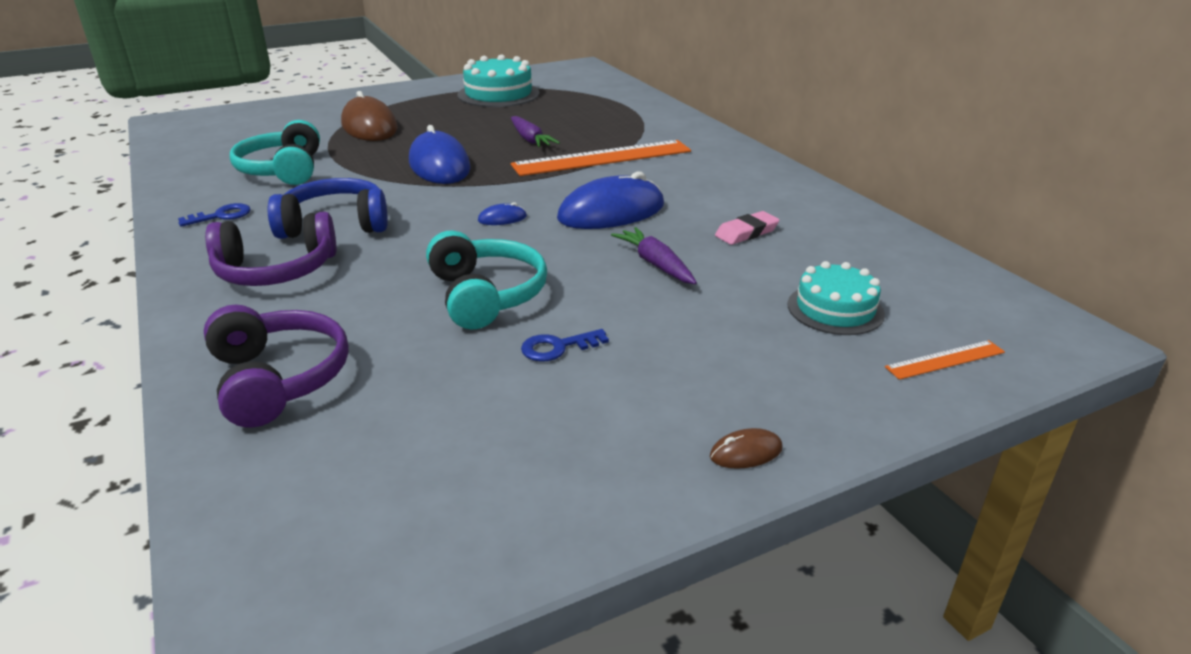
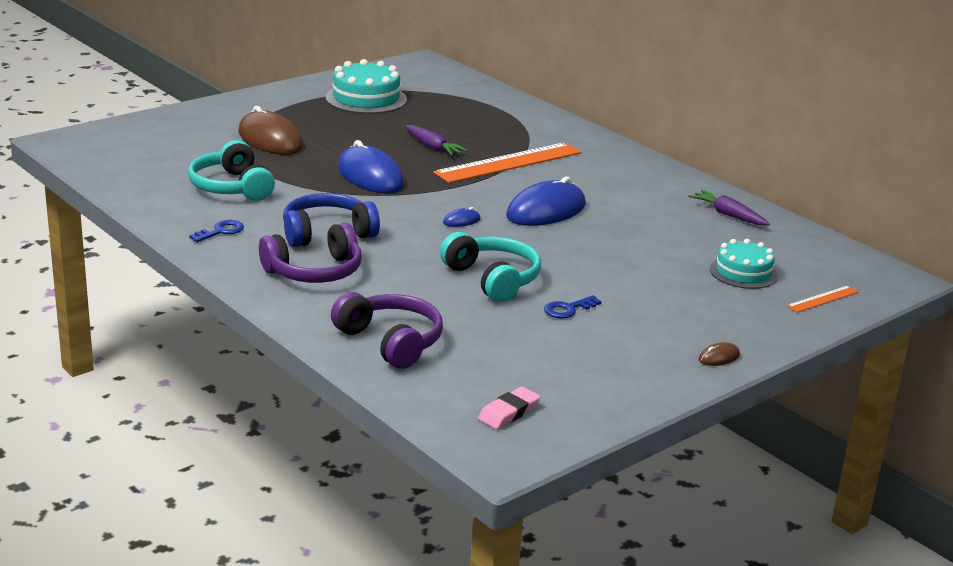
camera: 15 degrees left, 5 degrees down
purple carrot [611,227,697,284] -> purple carrot moved to [688,190,770,225]
pink eraser [715,211,780,245] -> pink eraser moved to [478,386,541,429]

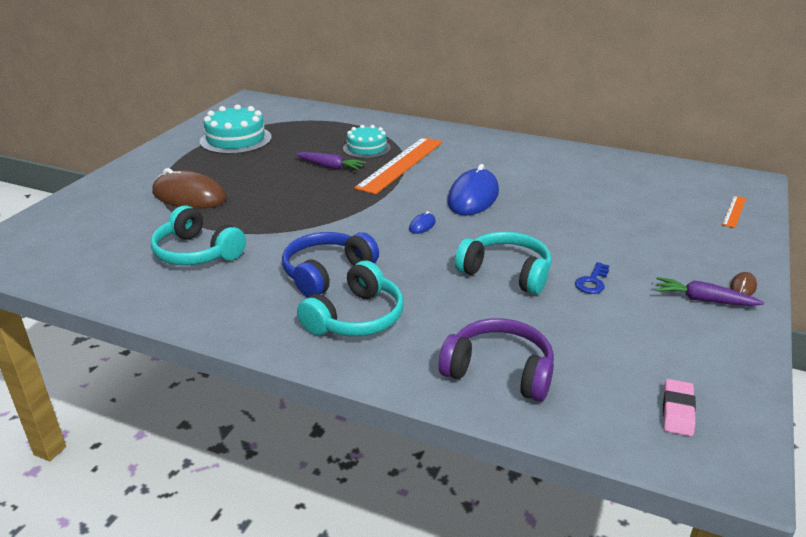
camera: 25 degrees left, 5 degrees up
blue key [189,220,244,242] -> none
purple headphones [259,223,362,283] -> turquoise headphones [297,261,404,336]
blue mouse [338,140,404,193] -> none
purple carrot [688,190,770,225] -> purple carrot moved to [656,277,764,306]
turquoise cake [710,239,778,289] -> turquoise cake moved to [343,125,391,159]

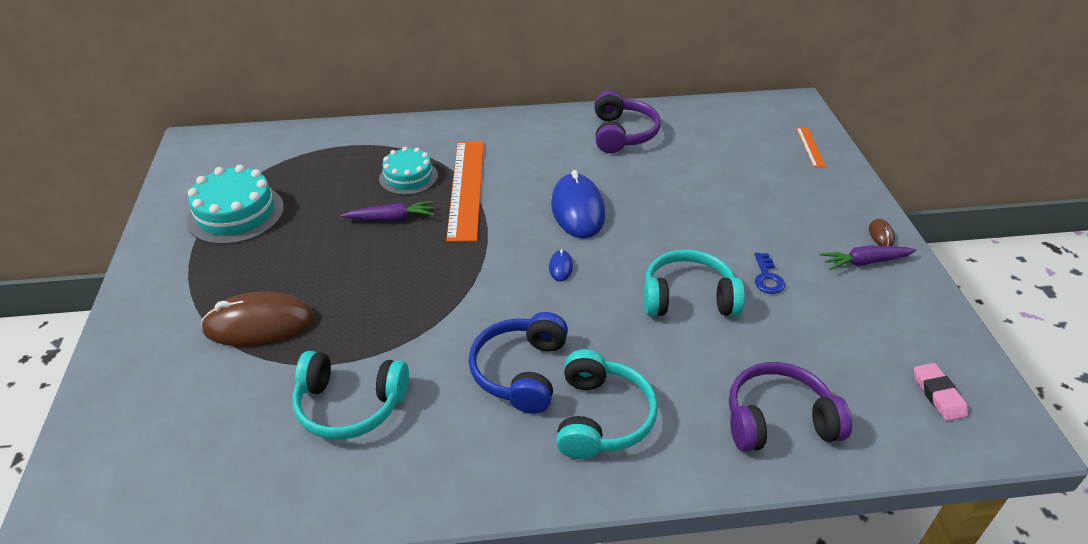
camera: 30 degrees left, 10 degrees up
none -> purple headphones [594,90,661,153]

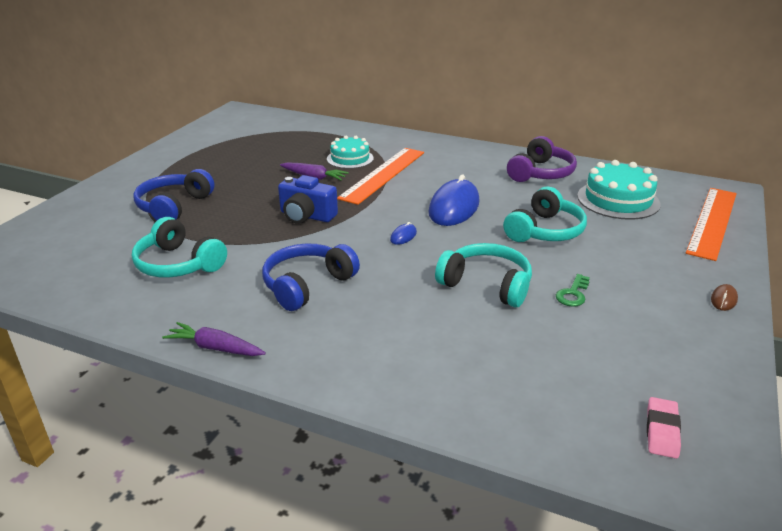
camera: 30 degrees right, 10 degrees down
turquoise cake [187,165,284,244] -> turquoise cake moved to [577,160,660,220]
brown mouse [201,291,315,347] -> blue headphones [134,169,215,221]
turquoise headphones [556,349,658,459] -> turquoise headphones moved to [503,186,587,242]
purple headphones [729,362,852,452] -> none
blue key [754,253,785,294] -> green key [556,274,590,307]
orange ruler [796,127,826,167] -> orange ruler [686,188,737,261], size x2.20
purple carrot [820,246,917,270] -> purple carrot moved to [162,322,266,356]
none -> blue camera [278,175,338,224]

